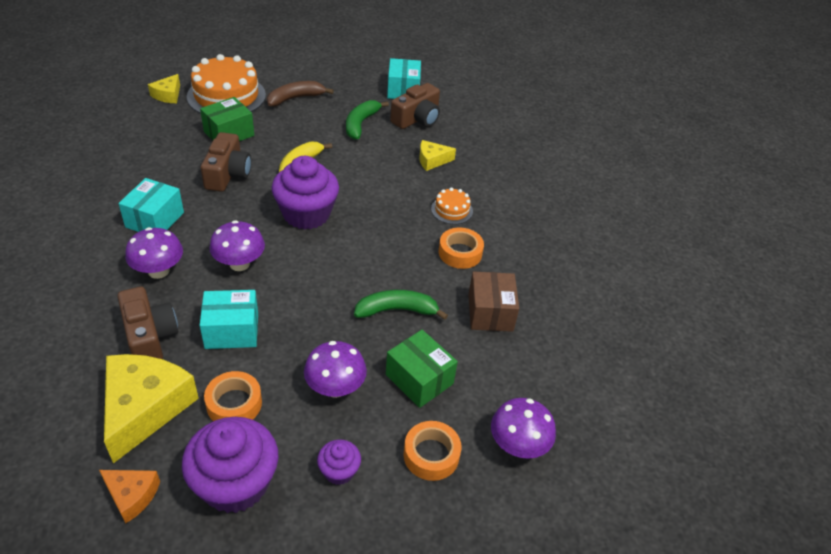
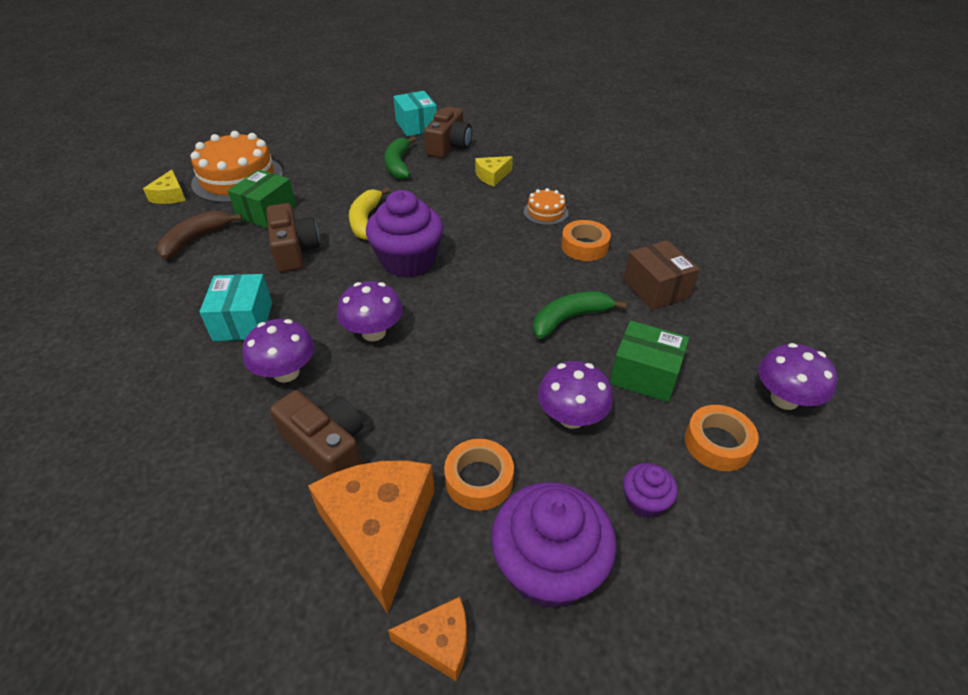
camera: 20 degrees left, 0 degrees up
yellow cheese [104,354,199,463] -> orange cheese [308,460,435,614]
turquoise box [200,290,258,349] -> none
brown banana [267,81,334,106] -> brown banana moved to [157,211,242,259]

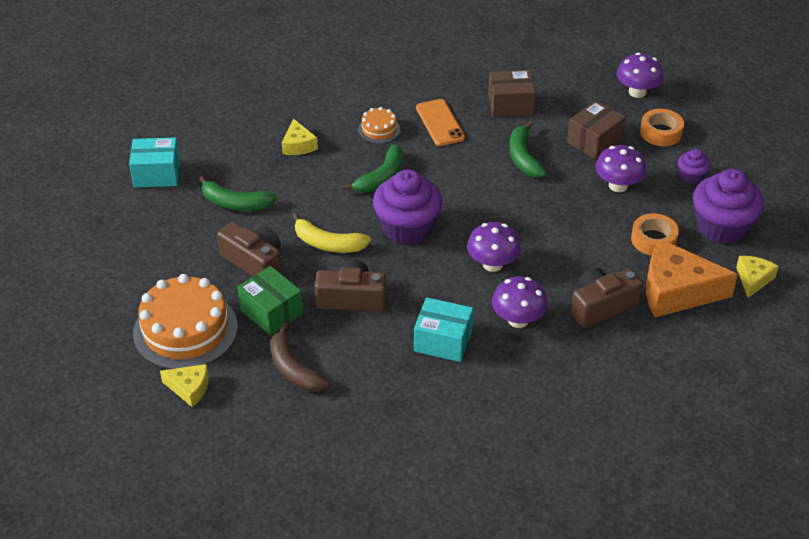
camera: 70 degrees left, 0 degrees up
orange cheese [388,597,467,682] -> yellow cheese [736,256,779,298]
brown camera [424,106,472,158] -> brown camera moved to [217,222,282,276]
orange tape [561,220,611,261] -> orange phone [416,99,465,146]
green box [610,321,689,402] -> brown box [567,101,625,159]
none -> green banana [342,144,403,192]

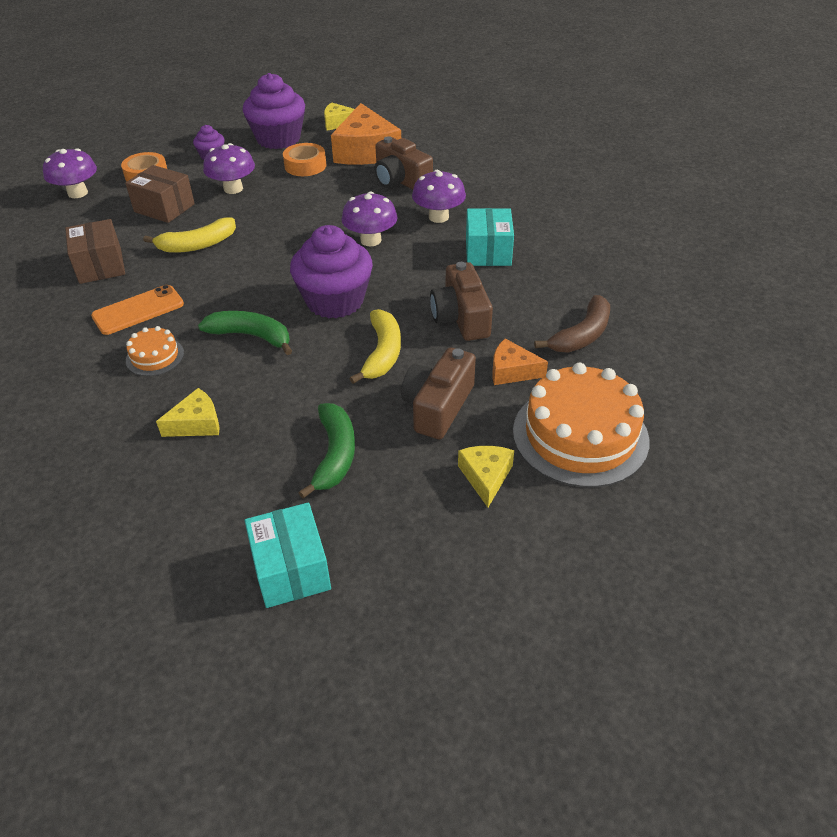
camera: 105 degrees left, 0 degrees up
yellow cheese [160,364,209,407] -> yellow cheese moved to [458,446,514,507]
green box [237,266,303,336] -> orange cheese [492,338,548,385]
green banana [509,121,546,178] -> yellow banana [143,217,236,253]

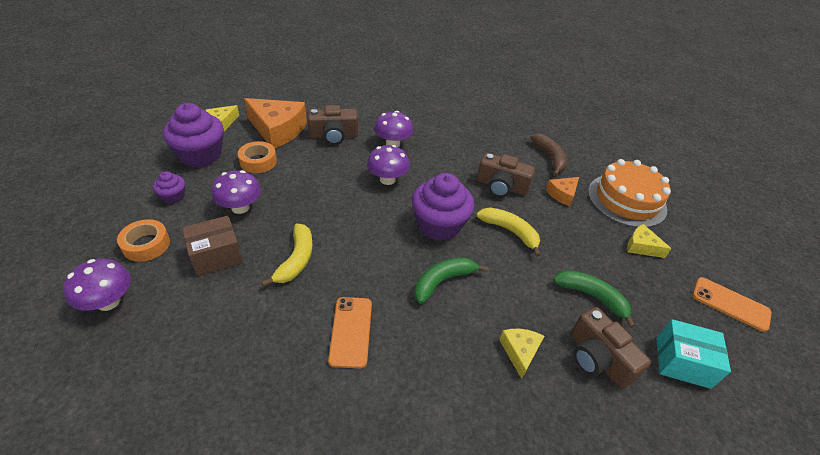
camera: 60 degrees left, 0 degrees up
brown box [65,219,125,284] -> none
orange cake [126,326,184,376] -> none
brown camera [401,348,476,439] -> brown camera moved to [571,307,651,389]
turquoise box [466,208,514,266] -> none
none -> orange phone [693,277,772,332]

